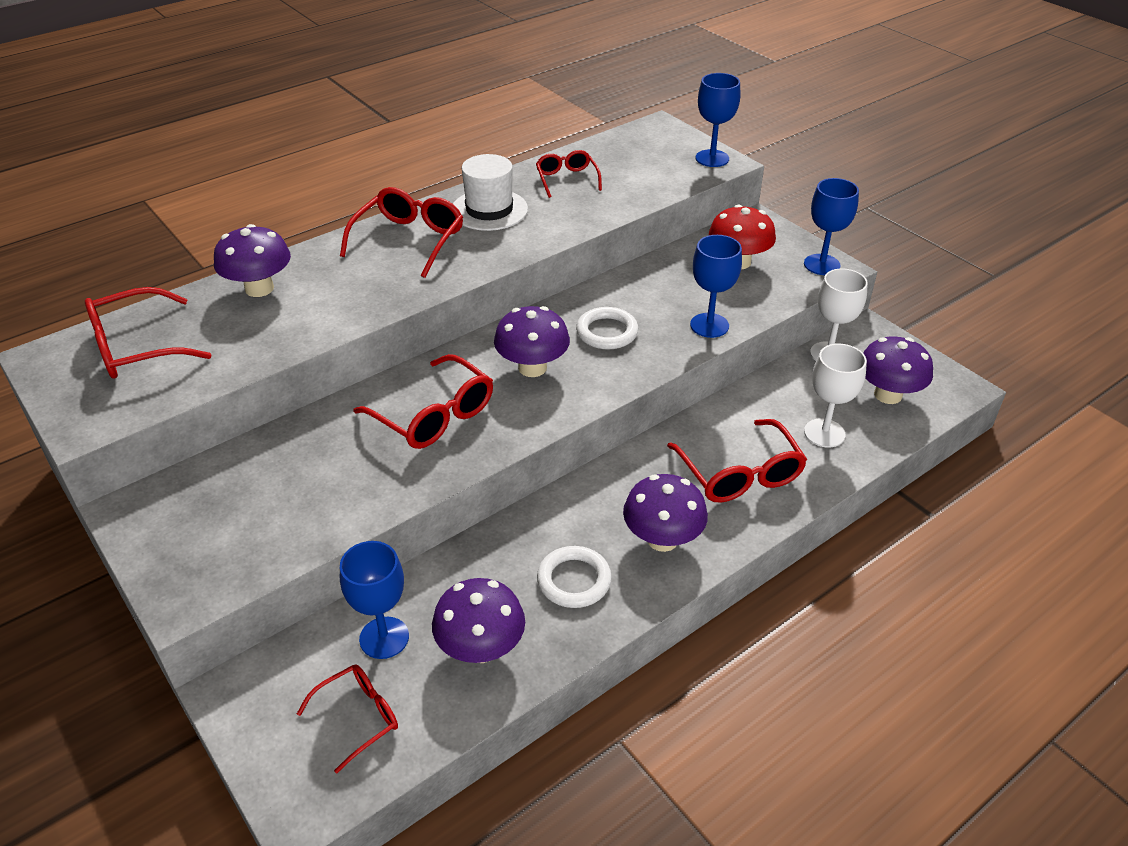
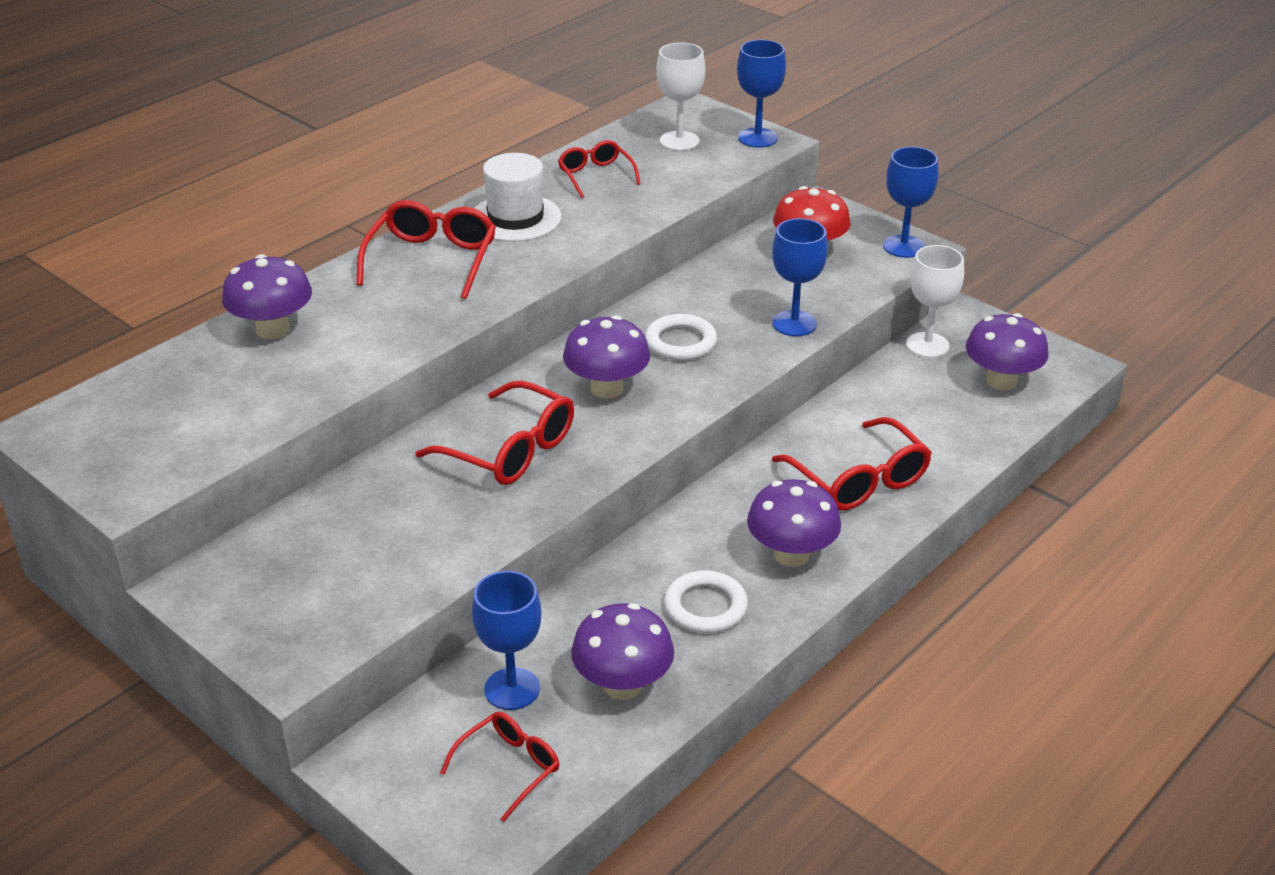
camera: 10 degrees left, 5 degrees down
red glasses [85,287,212,379] -> none
white goblet [804,344,867,447] -> white goblet moved to [656,42,705,151]

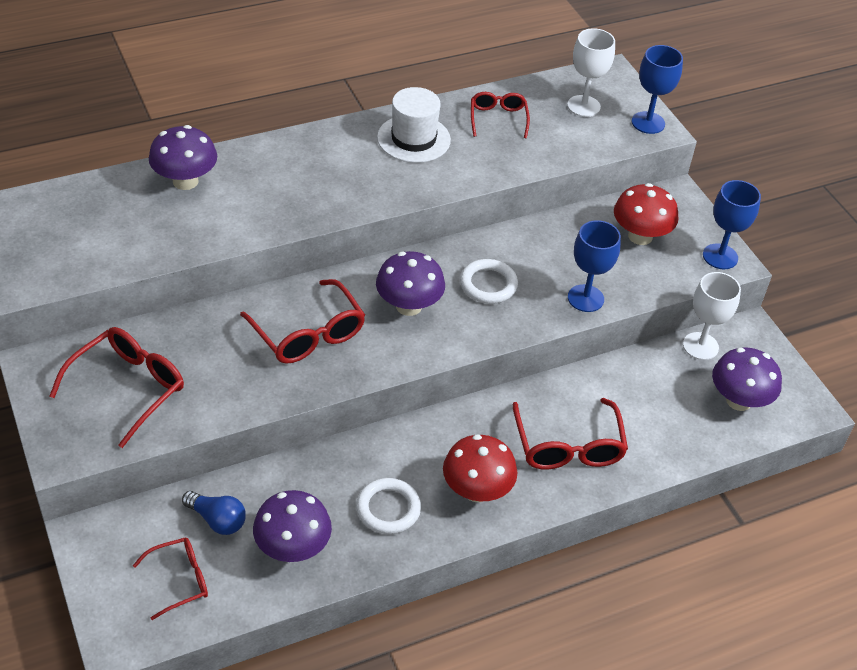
camera: 20 degrees right, 10 degrees up
red glasses [356,200,496,299] -> red glasses moved to [49,327,184,448]
blue goblet [472,571,541,710] -> blue light bulb [182,491,246,535]
purple mushroom [747,479,841,567] -> red mushroom [443,434,517,502]

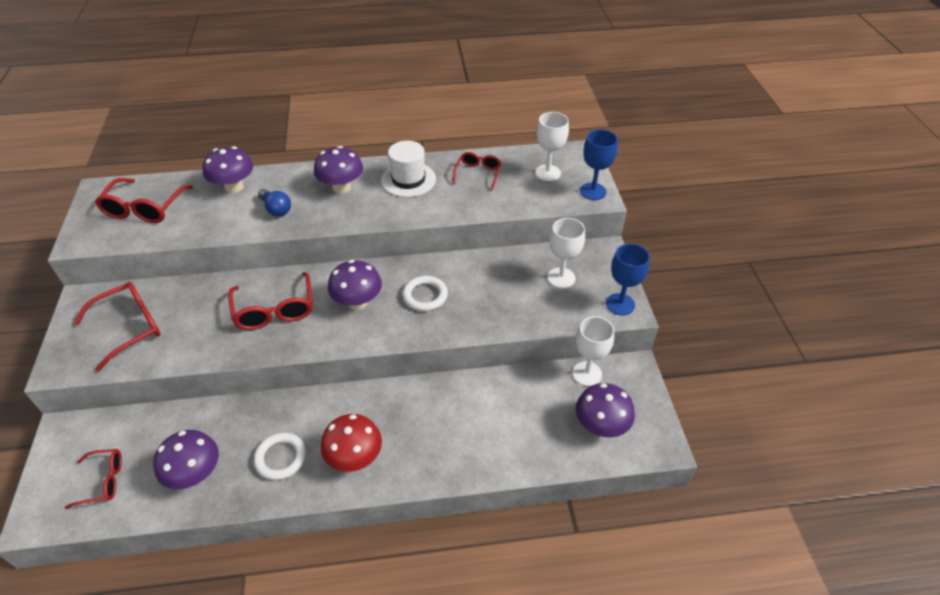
camera: 20 degrees right, 0 degrees up
blue light bulb [182,491,246,535] -> blue light bulb moved to [258,189,291,217]
red glasses [513,398,628,470] -> red glasses moved to [95,178,193,223]
blue goblet [568,220,621,312] -> none
red mushroom [614,183,678,245] -> white goblet [548,218,585,288]
none -> purple mushroom [314,146,363,194]

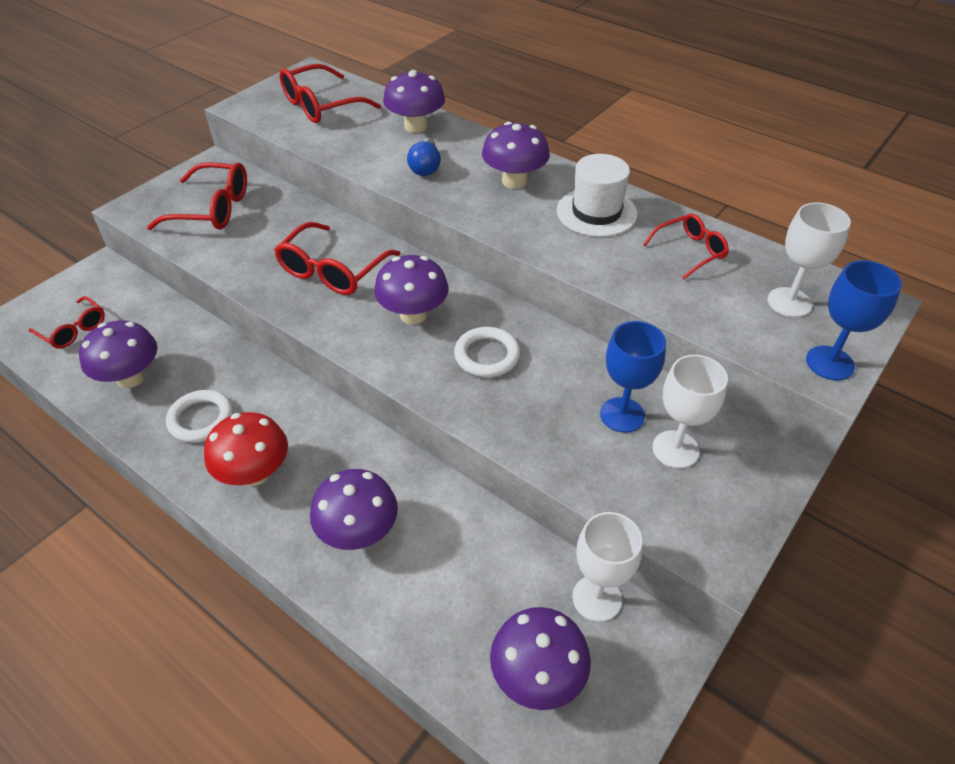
camera: 45 degrees right, 0 degrees up
blue goblet [606,244,650,316] -> blue goblet moved to [600,321,666,433]
none -> purple mushroom [310,469,398,550]

